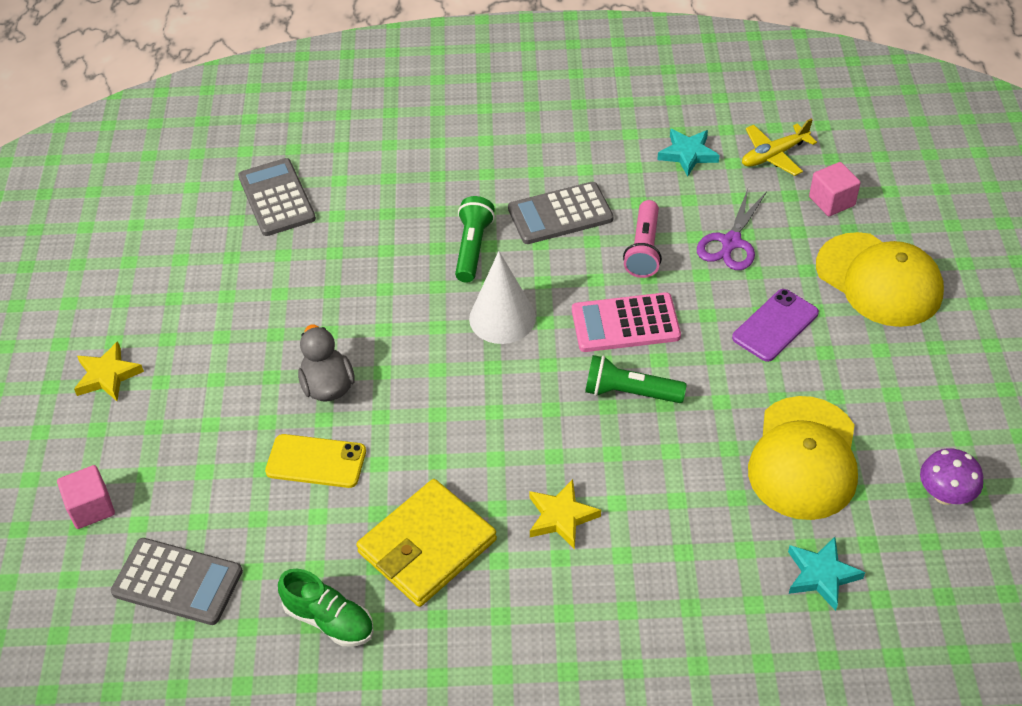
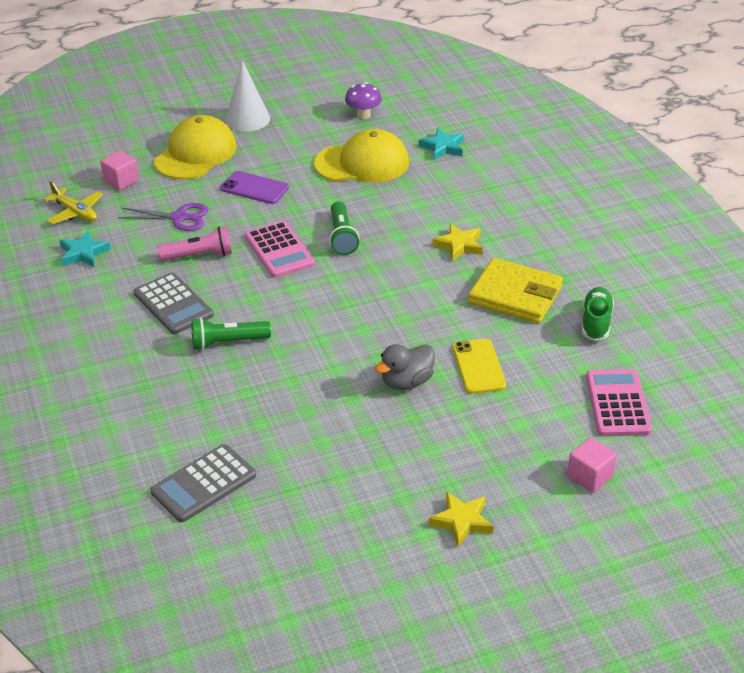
camera: 110 degrees left, 10 degrees down
grey calculator [111,538,243,625] -> pink calculator [586,369,652,436]
white cone [469,251,536,344] -> white cone moved to [225,61,270,132]

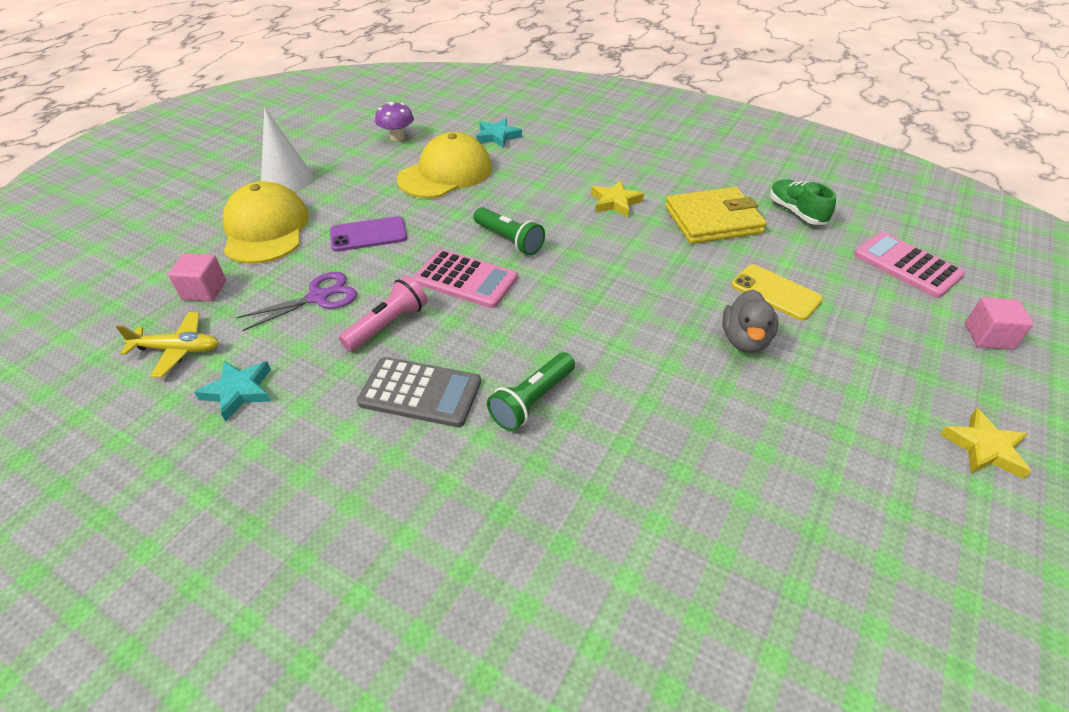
camera: 40 degrees left, 5 degrees up
grey calculator [150,444,256,522] -> none

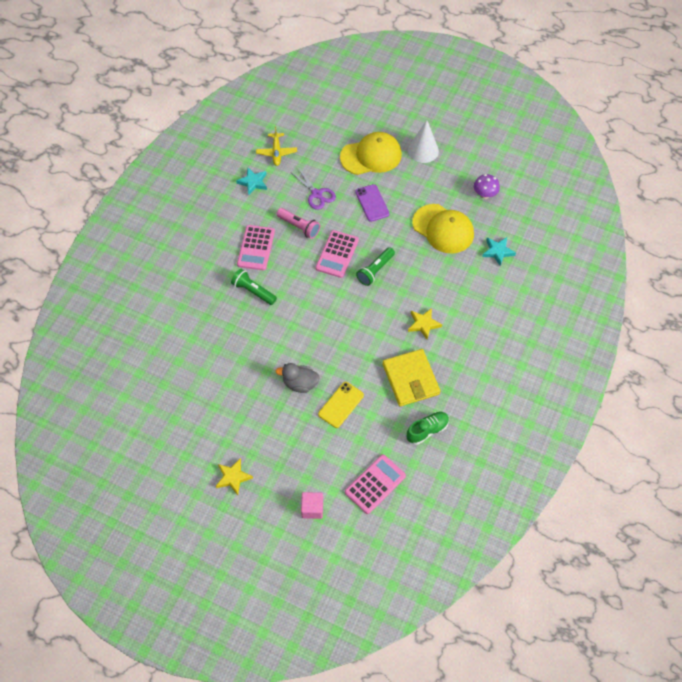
camera: 85 degrees right, 15 degrees up
pink cube [168,253,226,301] -> none
grey calculator [357,357,481,427] -> pink calculator [237,225,275,270]

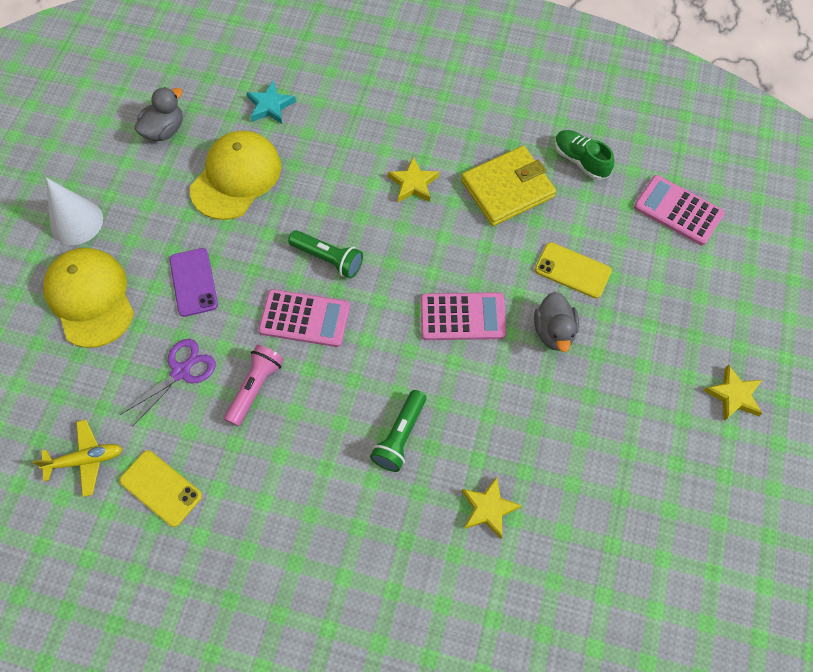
camera: 100 degrees left, 5 degrees up
turquoise star [236,168,267,196] -> yellow phone [119,450,202,527]
pink calculator [237,225,275,270] -> pink calculator moved to [421,292,506,340]
pink cube [301,492,323,519] -> none
purple phone [355,184,390,222] -> purple phone turned 75 degrees counterclockwise [169,248,218,317]
purple mushroom [474,174,500,199] -> grey duck [135,87,183,141]
none -> yellow star [462,477,522,539]

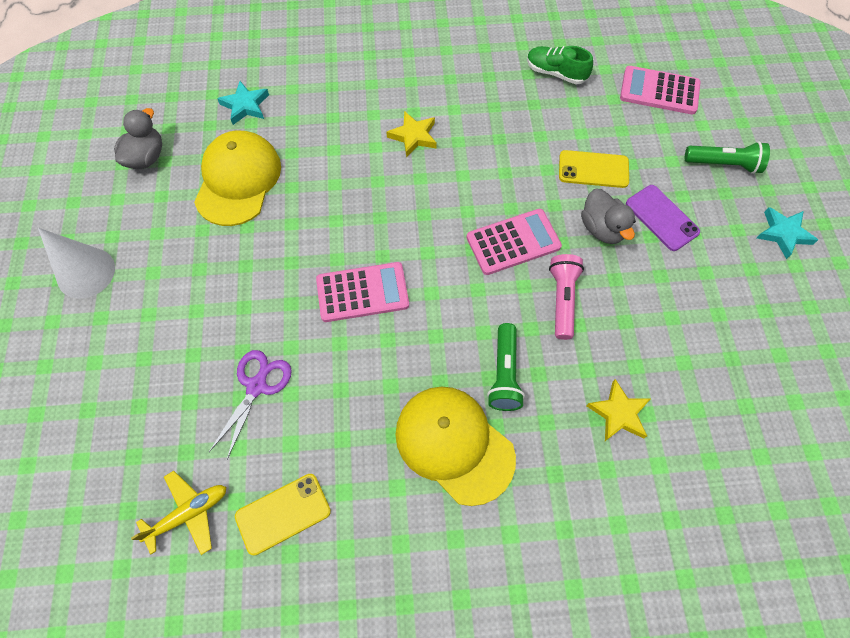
camera: 20 degrees left, 0 degrees up
yellow cap [43,248,134,348] -> yellow cap moved to [395,387,516,506]
yellow phone [119,450,202,527] -> yellow phone turned 45 degrees counterclockwise [235,474,331,555]
purple phone [169,248,218,317] -> purple phone moved to [626,185,700,251]
pink flashlight [224,345,284,426] -> pink flashlight moved to [549,254,584,340]
green flashlight [288,230,363,279] -> green flashlight moved to [685,141,770,174]
yellow wallet [461,146,556,226] -> none
yellow star [704,364,763,421] -> turquoise star [757,207,818,259]

